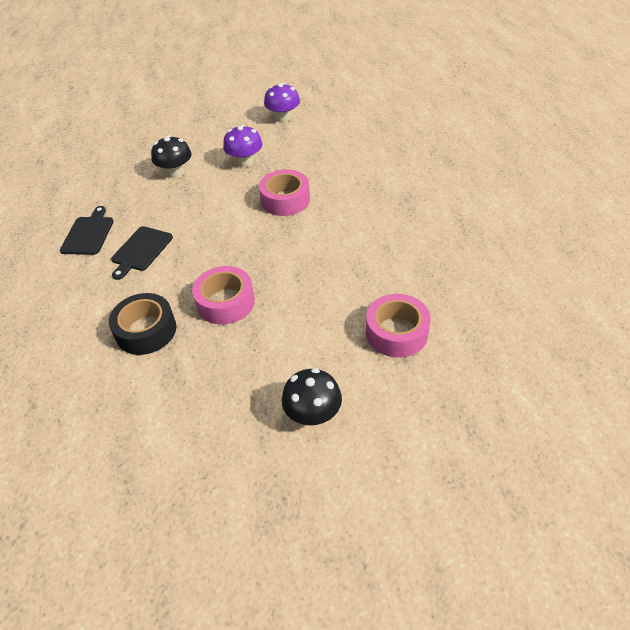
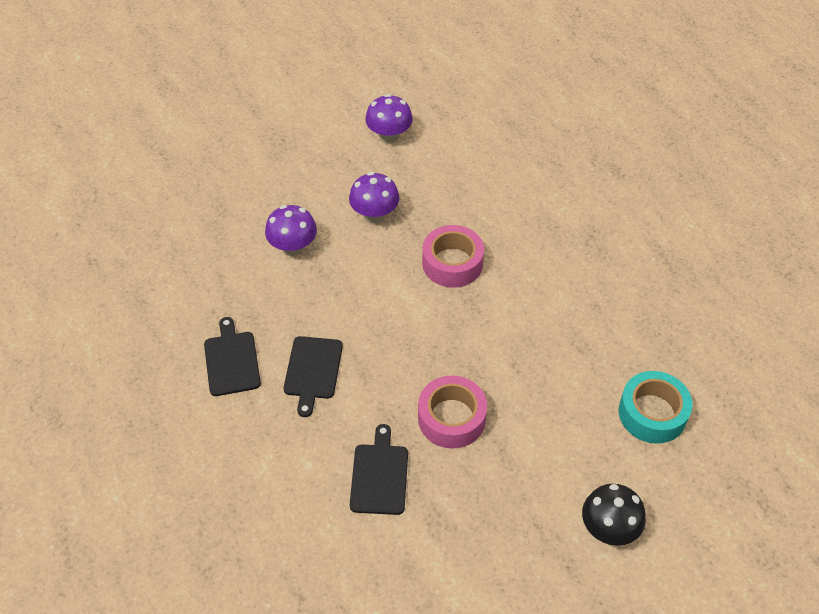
camera: 20 degrees left, 5 degrees up
black tape [109,293,176,355] -> black cutting board [350,424,408,515]
black mushroom [151,135,192,178] -> purple mushroom [265,205,317,256]
pink tape [366,294,431,357] -> turquoise tape [619,371,693,444]

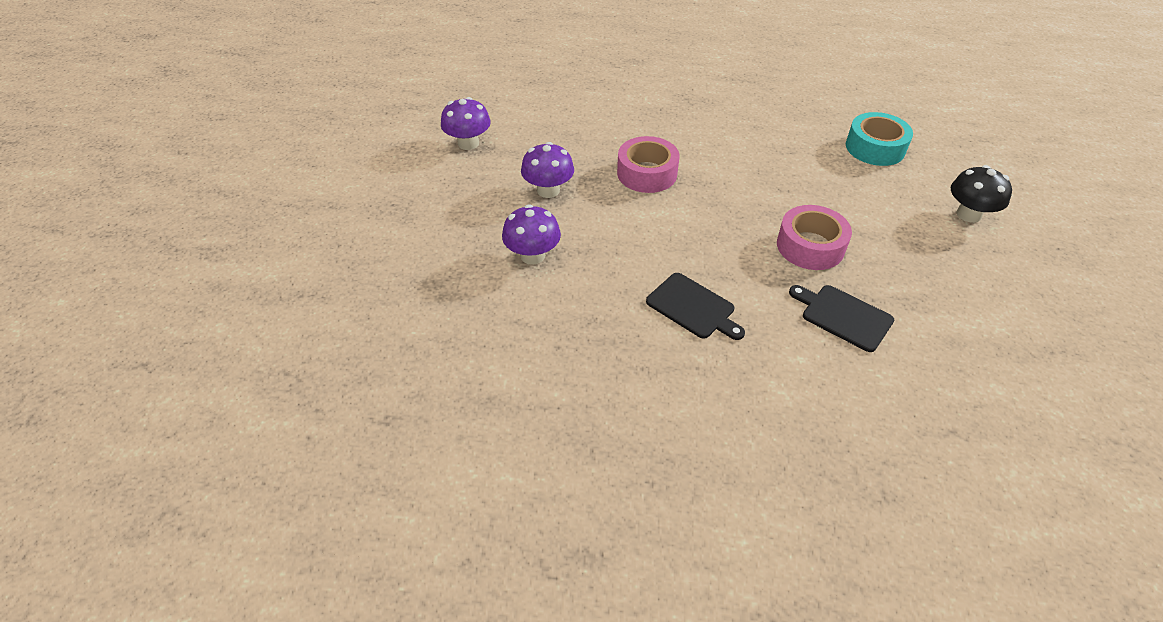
camera: 55 degrees left, 5 degrees down
black cutting board [204,317,261,396] -> none

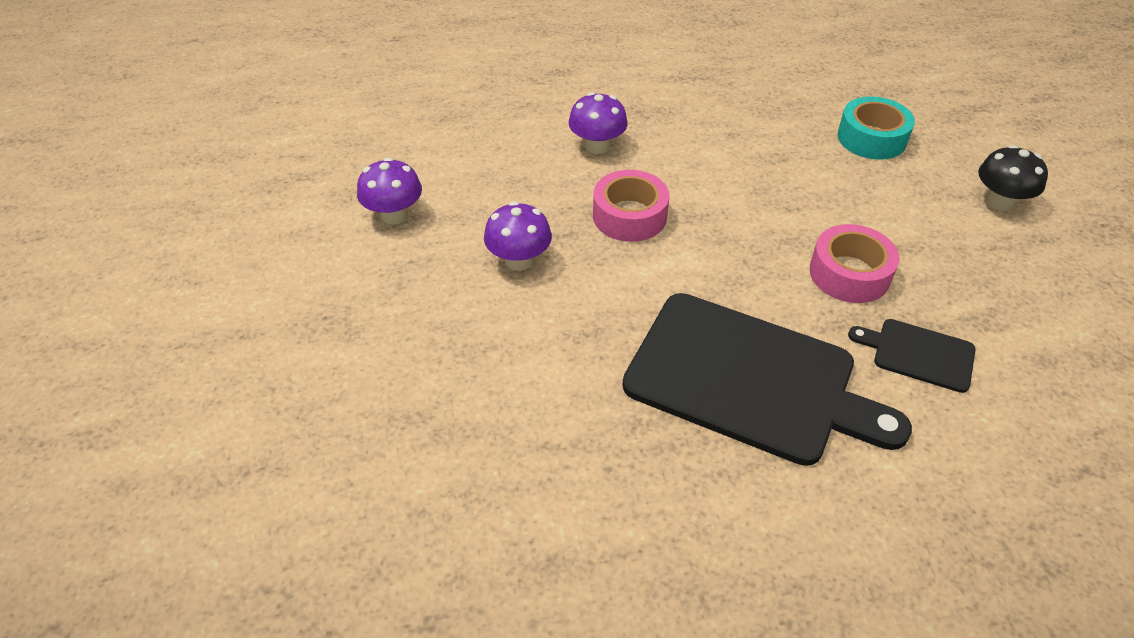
camera: 15 degrees left, 0 degrees up
purple mushroom [502,204,561,265] -> purple mushroom moved to [569,92,628,154]
black cutting board [646,273,745,340] -> black cutting board [622,293,912,466], size x2.18

